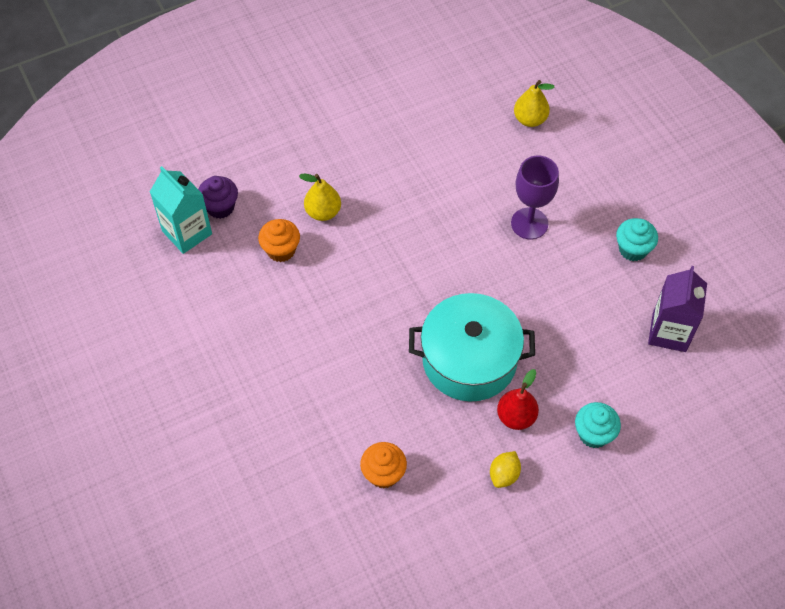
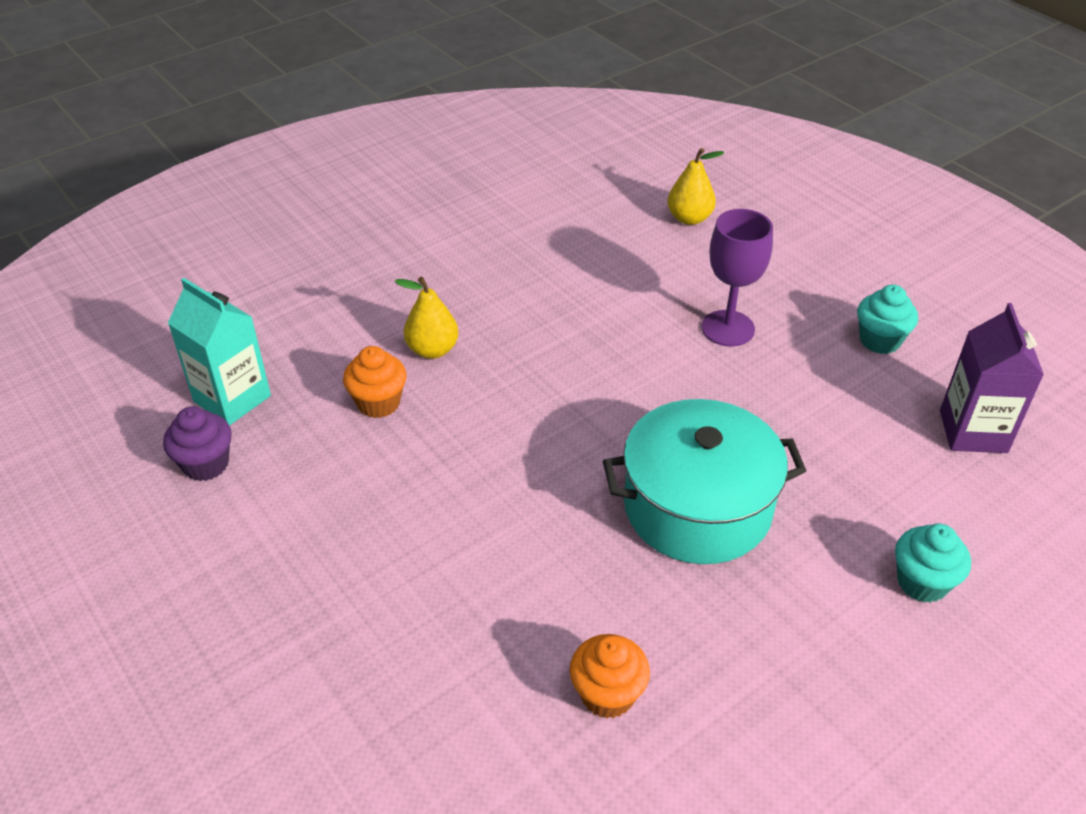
camera: 10 degrees left, 15 degrees down
purple cupcake [198,176,238,219] -> purple cupcake moved to [163,407,232,481]
yellow lemon [490,451,521,488] -> none
red pear [497,369,539,430] -> none

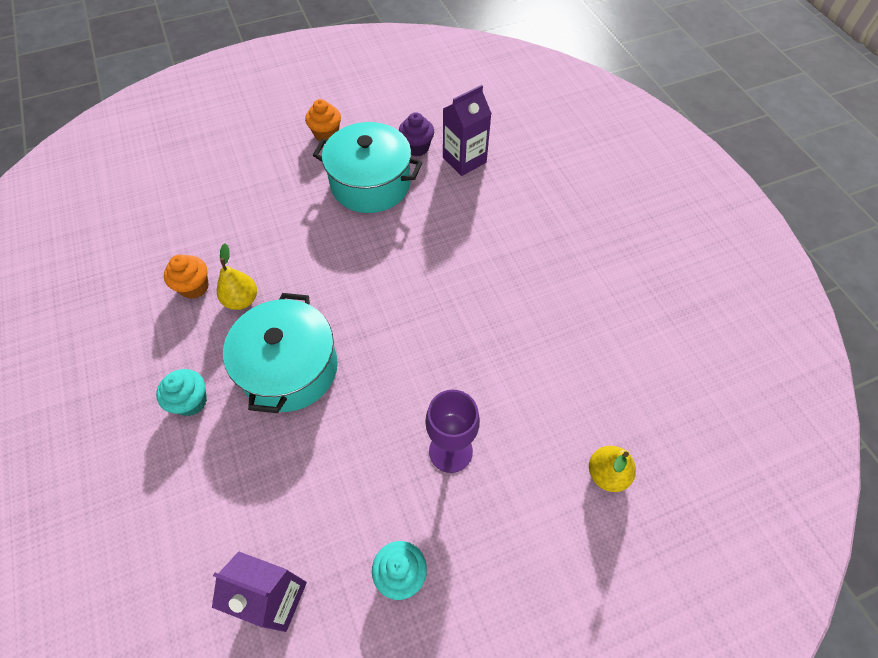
camera: 105 degrees right, 15 degrees up
turquoise carton [168,278,271,426] -> purple carton [443,85,492,176]
orange cupcake [343,346,407,418] -> orange cupcake moved to [305,99,341,142]
yellow pear [395,277,459,359] -> yellow pear moved to [217,243,257,310]
turquoise cupcake [895,523,971,603] -> turquoise cupcake moved to [156,369,207,416]
none -> turquoise pot [313,122,422,213]

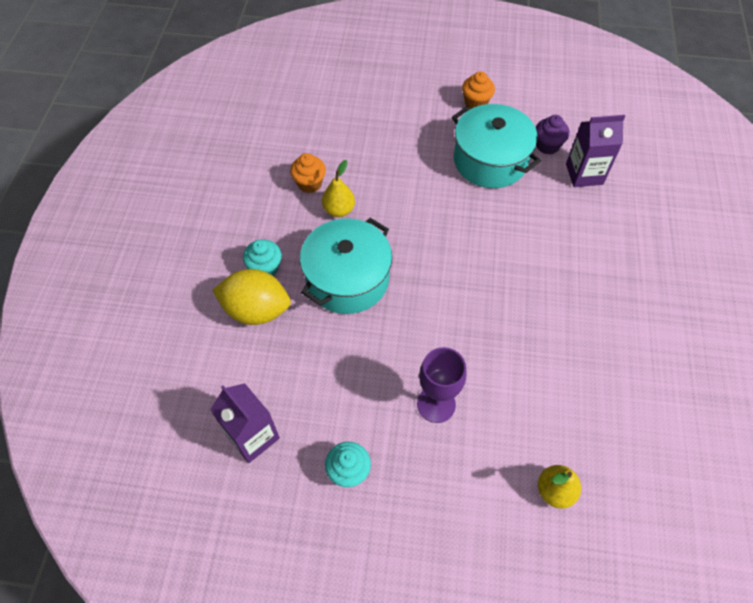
camera: 30 degrees right, 0 degrees up
none -> yellow lemon [212,269,291,325]

